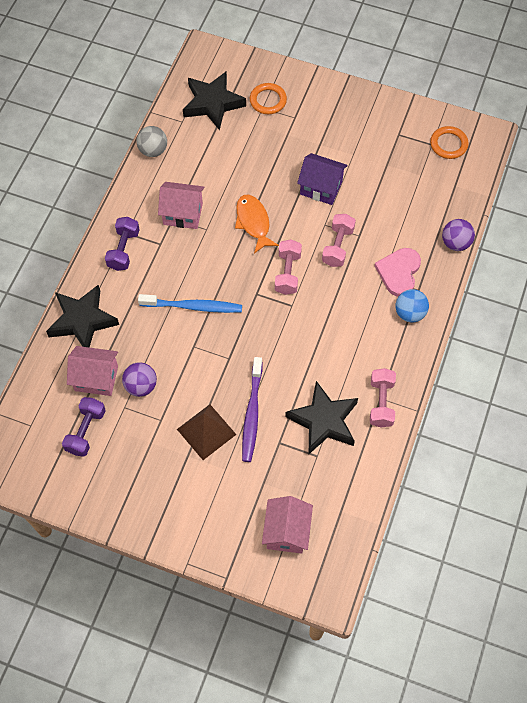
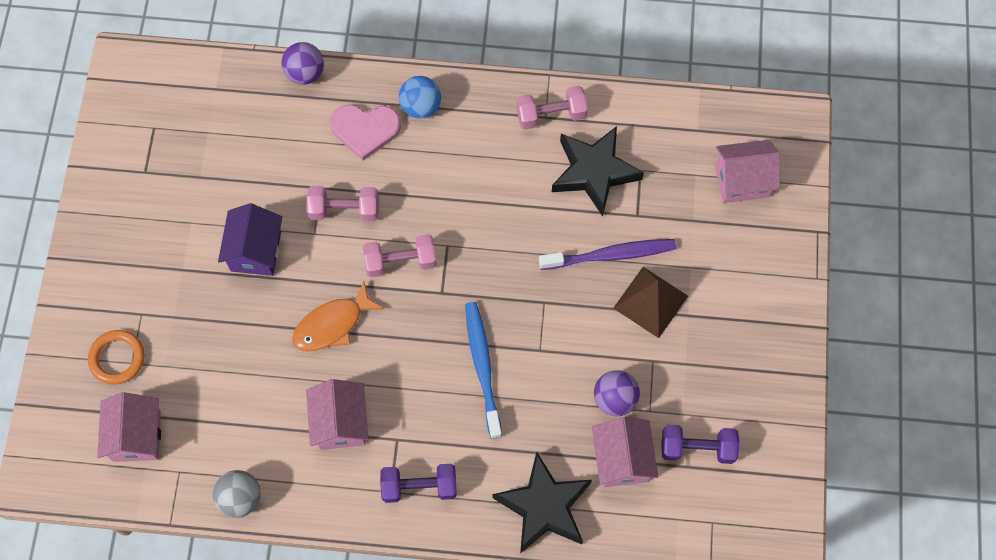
camera: 105 degrees left, 5 degrees up
black star [183,72,246,130] -> pink house [97,392,161,462]
orange ring [430,126,468,159] -> none

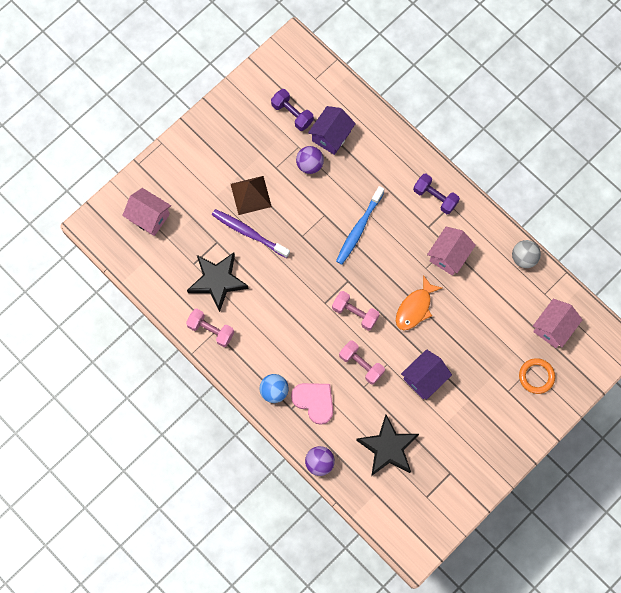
camera: 140 degrees left, 5 degrees up
orange fish [292,281,384,351] -> orange fish turned 120 degrees clockwise [396,275,442,330]
black star [492,452,592,554] -> black star moved to [356,415,419,476]
pink house [592,417,658,487] -> purple house [308,106,356,155]

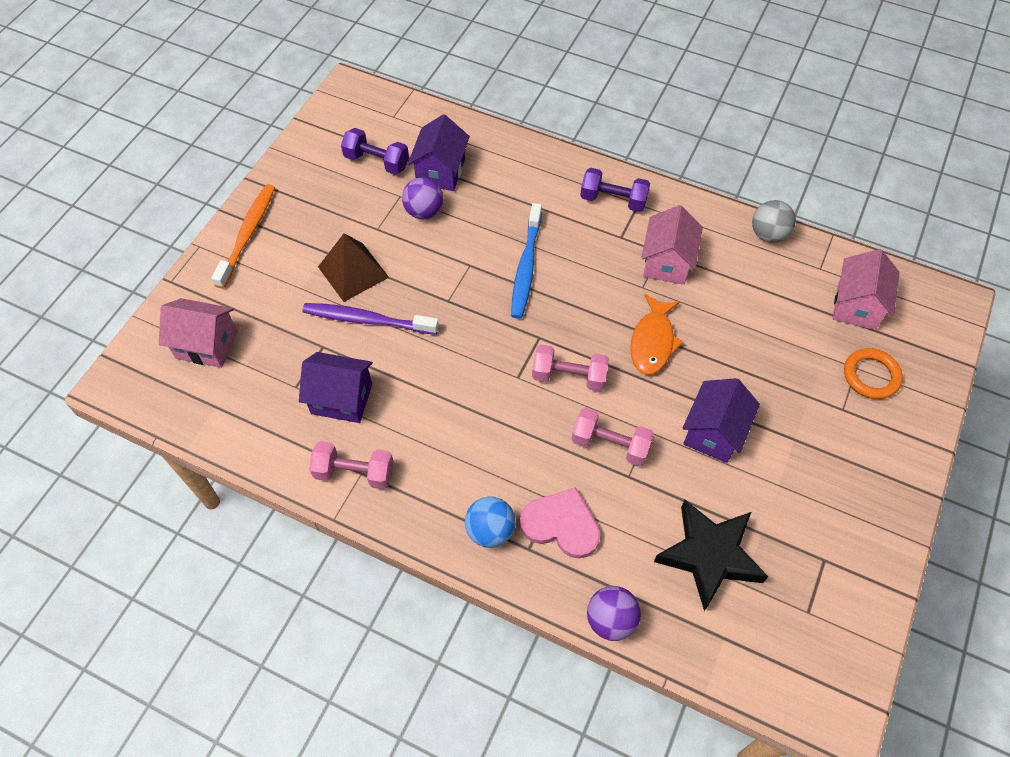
camera: 20 degrees left, 15 degrees down
black star [187,253,249,312] -> purple house [299,352,373,423]
none -> orange toothbrush [211,184,275,289]

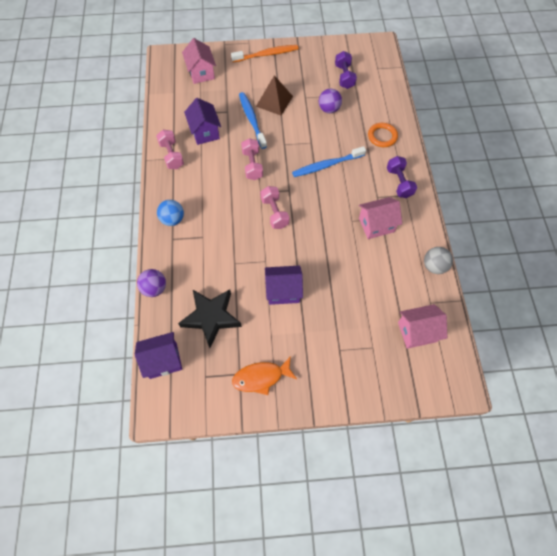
camera: 60 degrees right, 5 degrees up
purple toothbrush [302,303,439,335] -> blue toothbrush [239,92,267,149]
purple house [408,114,470,191] -> purple house moved to [135,332,182,379]
pink heart [519,487,600,558] -> none
pink dumbbell [571,408,654,466] -> pink dumbbell moved to [241,138,263,180]
orange fish [630,294,683,375] -> orange fish moved to [232,356,297,395]
orange ring [844,348,903,399] -> orange ring moved to [368,123,398,147]

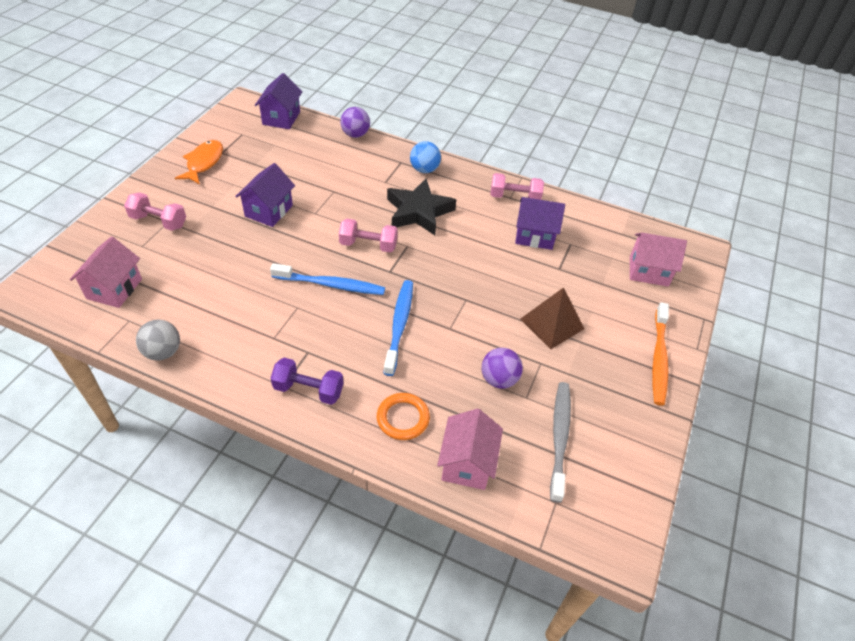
camera: 115 degrees right, 15 degrees down
black star [178,289,242,348] -> black star moved to [387,179,456,235]
blue toothbrush [239,92,267,149] -> blue toothbrush moved to [270,263,385,295]
pink dumbbell [241,138,263,180] -> pink dumbbell moved to [124,193,186,231]
purple dumbbell [335,51,357,89] -> grey toothbrush [550,382,571,503]
pink house [359,197,402,239] -> pink house moved to [437,409,503,490]

